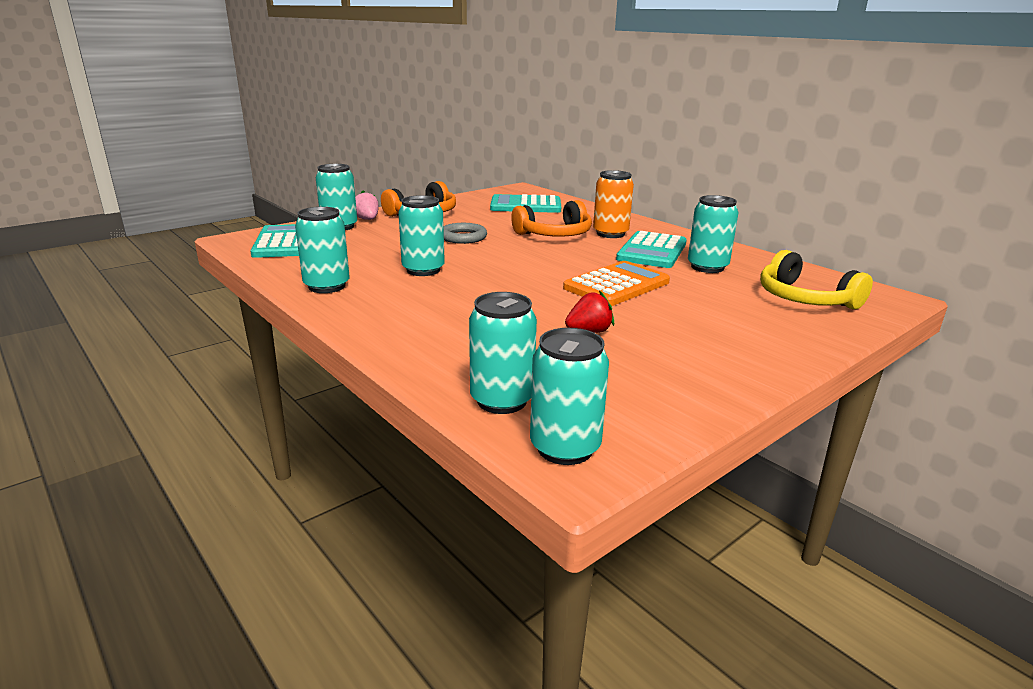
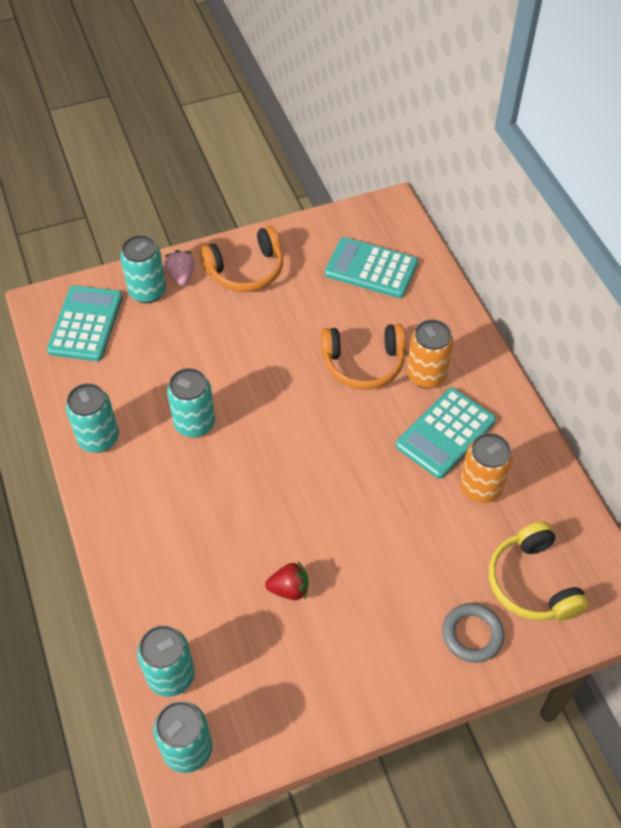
camera: 20 degrees right, 30 degrees up
grey ring [444,223,487,244] -> grey ring moved to [442,603,504,663]
orange calculator [563,261,670,306] -> none
turquoise can [688,195,738,273] -> orange can [460,433,513,503]

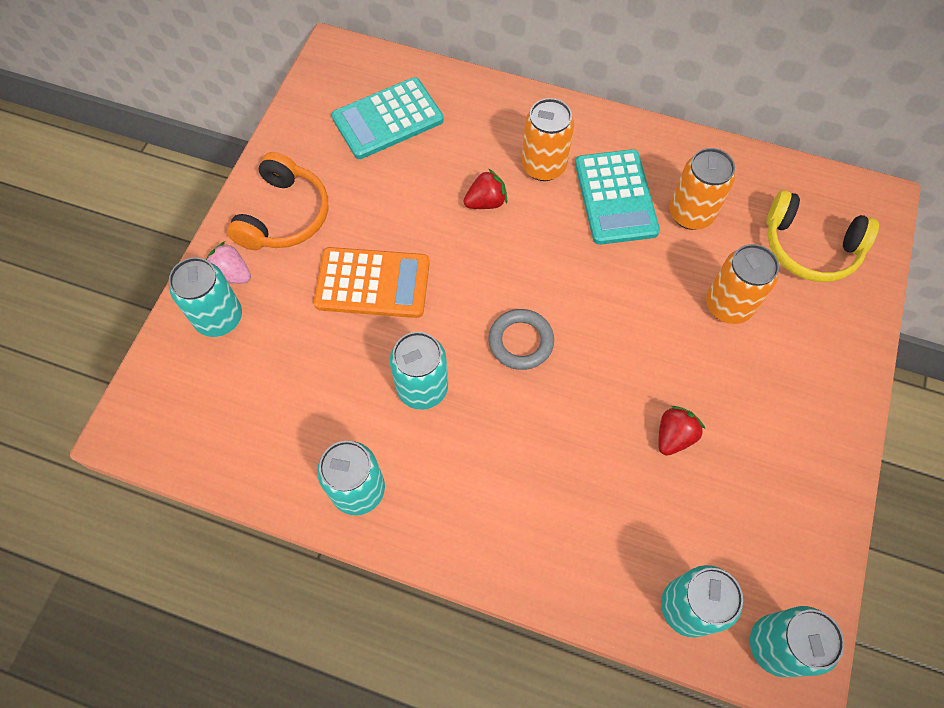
camera: 50 degrees left, 10 degrees up
turquoise calculator [47,285,123,361] -> none
orange headphones [321,324,406,389] -> red strawberry [463,169,507,209]
grey ring [442,603,504,663] -> grey ring moved to [489,309,554,370]
none -> orange calculator [314,247,430,318]
none -> orange can [706,244,779,324]

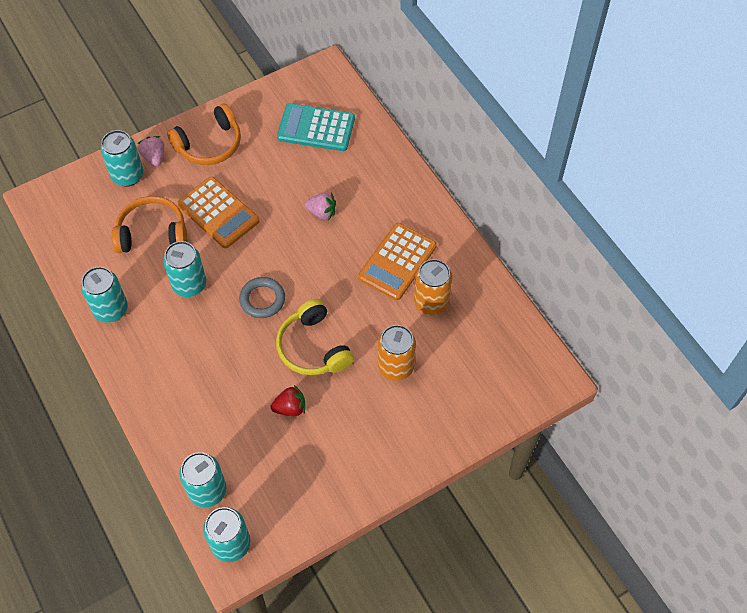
camera: 40 degrees right, 5 degrees down
red strawberry [463,169,507,209] -> pink strawberry [305,192,336,220]
orange can [521,98,574,181] -> none
turquoise calculator [575,149,660,245] -> orange calculator [358,223,437,300]
yellow headphones [767,190,879,282] -> yellow headphones moved to [276,299,354,376]
none -> orange headphones [112,196,187,253]

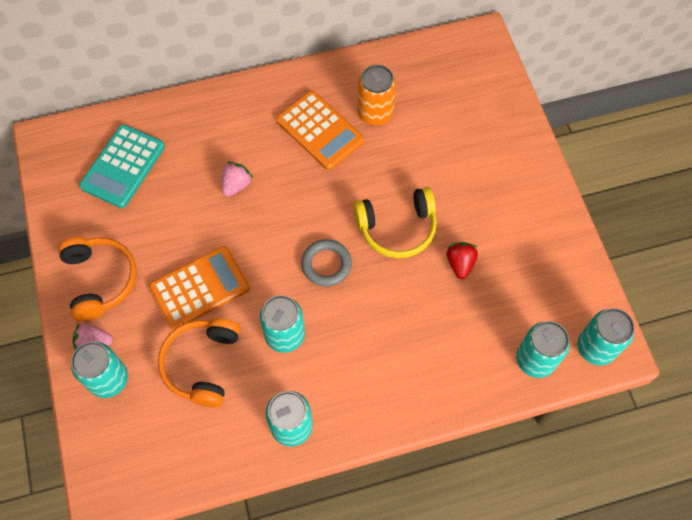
camera: 75 degrees left, 5 degrees up
orange can [378,325,416,381] -> none

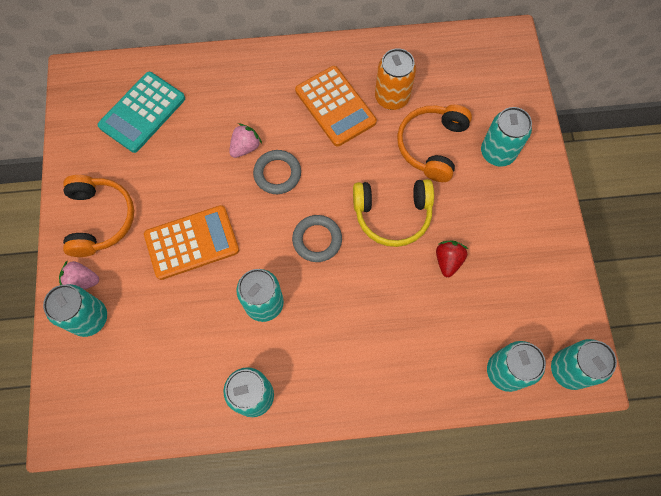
camera: 10 degrees right, 5 degrees up
orange headphones [158,318,240,408] -> orange headphones moved to [397,105,472,182]
none -> grey ring [253,150,301,194]
none -> turquoise can [481,107,532,167]

